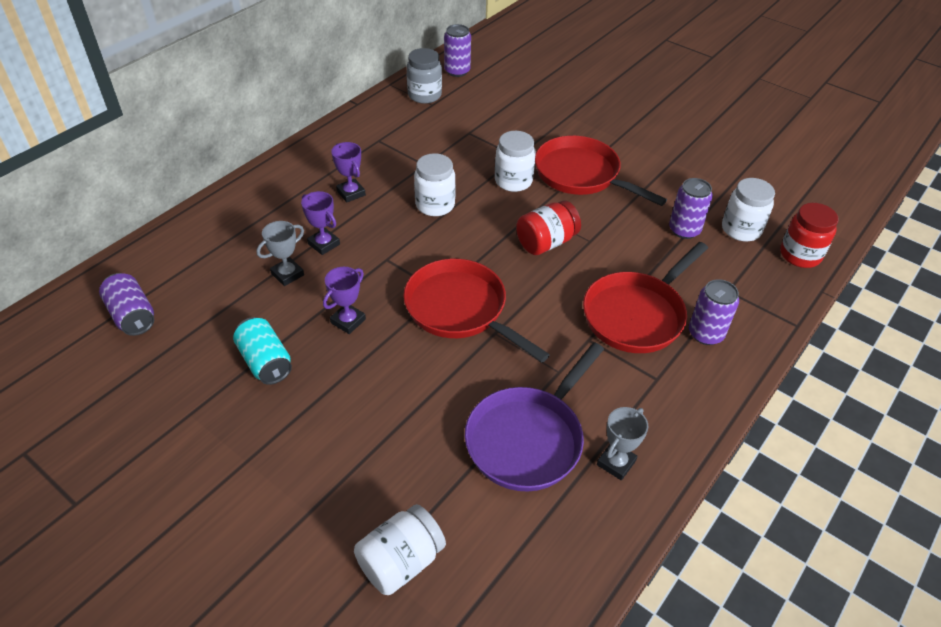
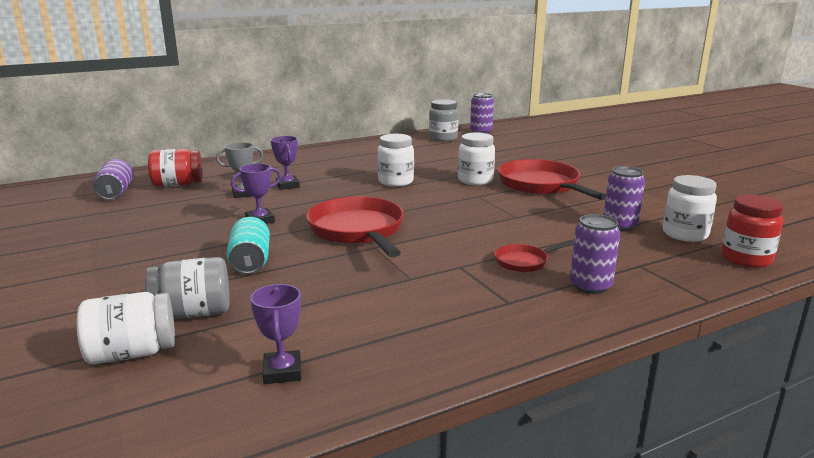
camera: 25 degrees right, 25 degrees down
turquoise can [233,317,292,385] -> turquoise can moved to [227,217,270,274]
purple trophy [331,142,366,203] -> purple trophy moved to [250,284,301,384]
purple pan [465,342,604,491] -> none
red jar [516,200,581,255] -> red jar moved to [148,149,203,187]
red pan [583,242,708,353] -> red pan [495,241,574,272], size x0.48
grey trophy [597,407,648,480] -> none
none -> grey jar [145,257,230,319]

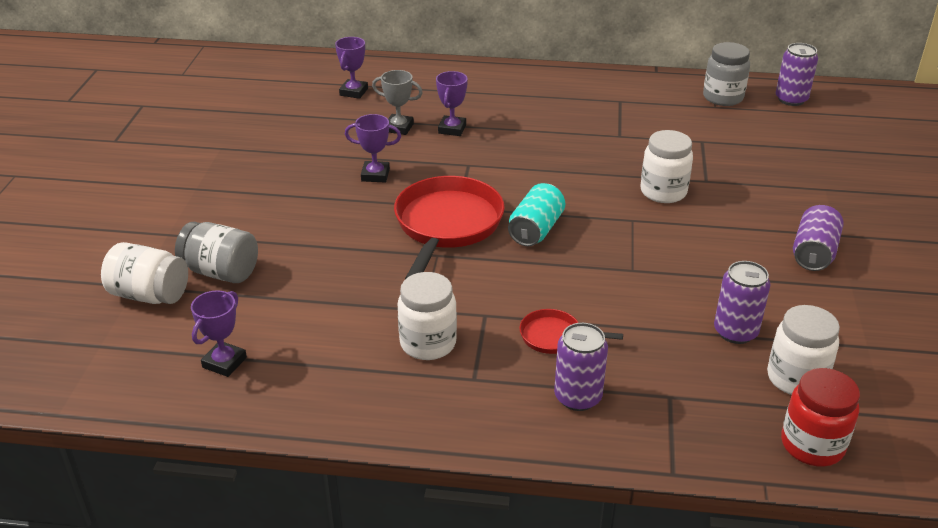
camera: 35 degrees right, 15 degrees up
purple can [93,159,133,200] -> purple can moved to [793,205,844,271]
red jar [148,149,203,187] -> purple trophy [335,37,368,99]
turquoise can [227,217,270,274] -> turquoise can moved to [508,183,565,246]
white jar [378,134,414,187] -> white jar moved to [398,272,457,360]
red pan [498,159,606,200] -> none

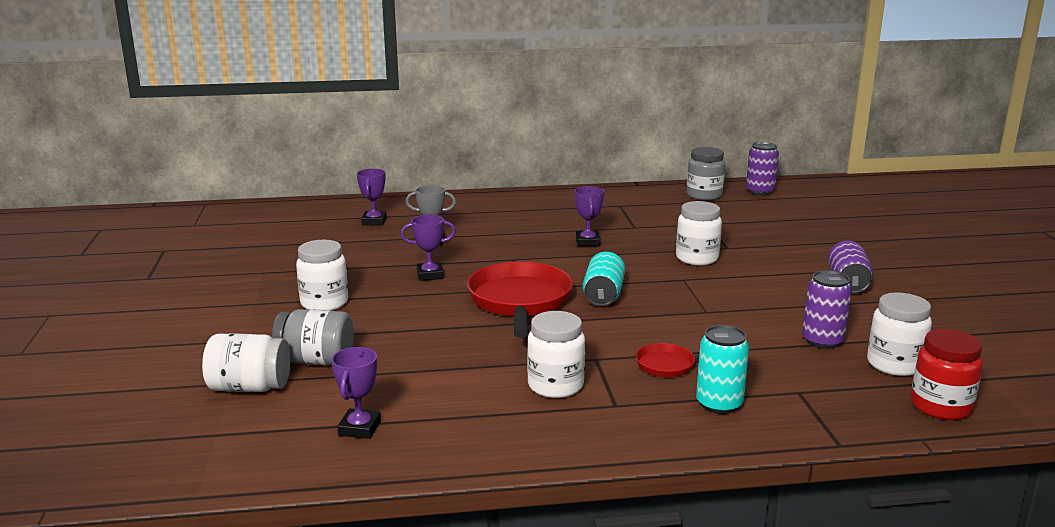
camera: 15 degrees left, 15 degrees down
purple trophy [436,71,468,136] -> purple trophy moved to [574,186,604,246]
purple can [554,323,608,411] -> turquoise can [696,325,749,414]
none -> white jar [296,240,348,310]

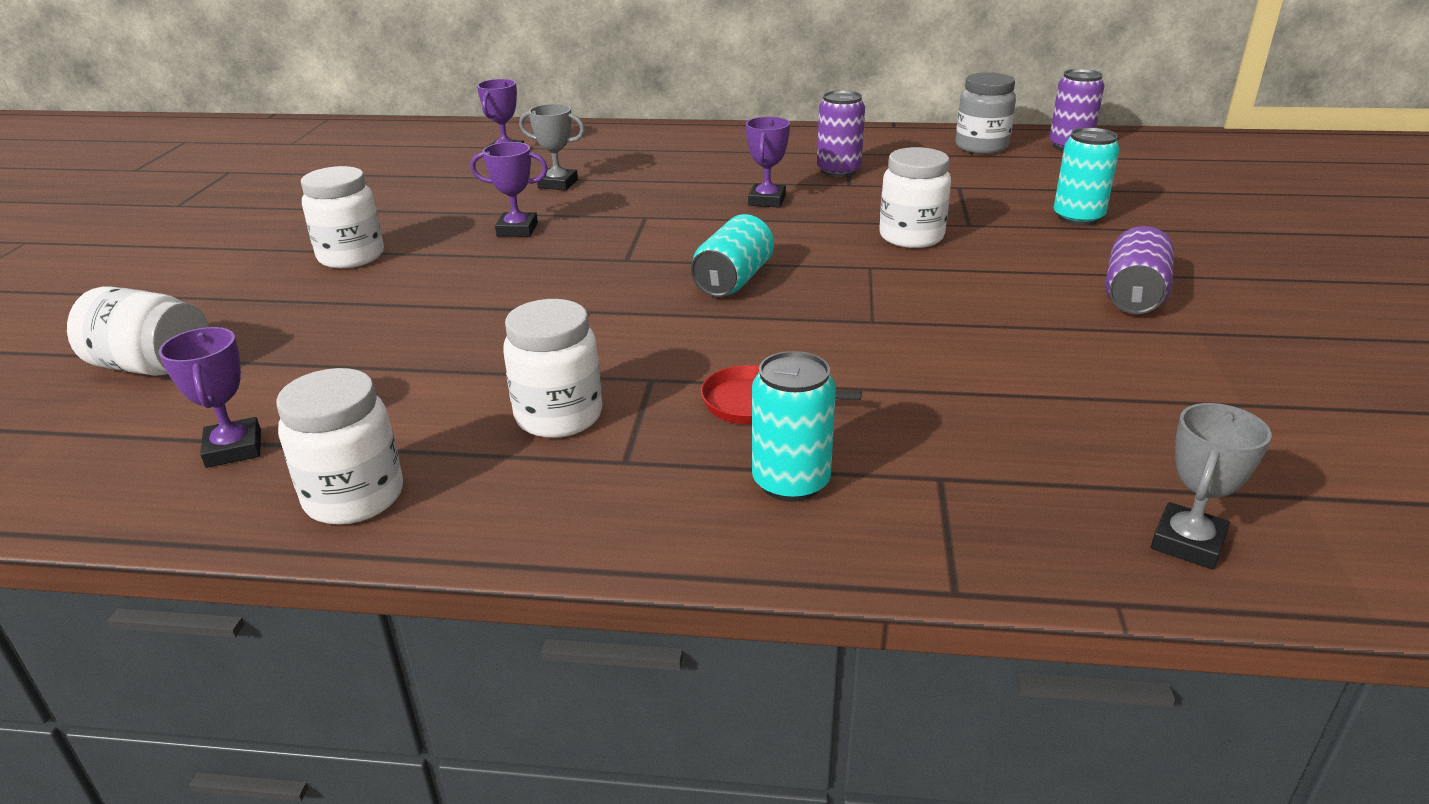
camera: 15 degrees right, 10 degrees up
grey jar [272,309,354,366] -> none
purple trophy [331,347,381,439] -> purple trophy turned 45 degrees counterclockwise [158,327,261,468]
red pan [467,262,573,338] -> none
purple can [802,270,852,349] -> purple can moved to [817,90,865,177]
white jar [867,292,932,376] -> white jar moved to [276,368,403,525]
red jar [911,329,983,420] -> grey trophy [1151,403,1272,569]
none -> turquoise can [1054,127,1120,226]

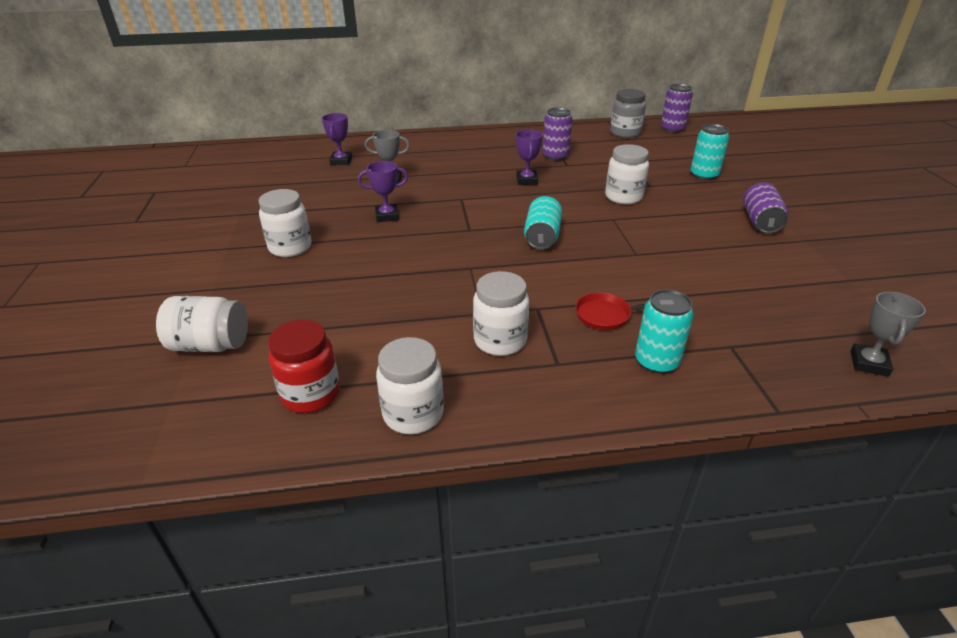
camera: 15 degrees left, 5 degrees up
purple trophy [158,327,261,468] -> red jar [268,320,340,413]

